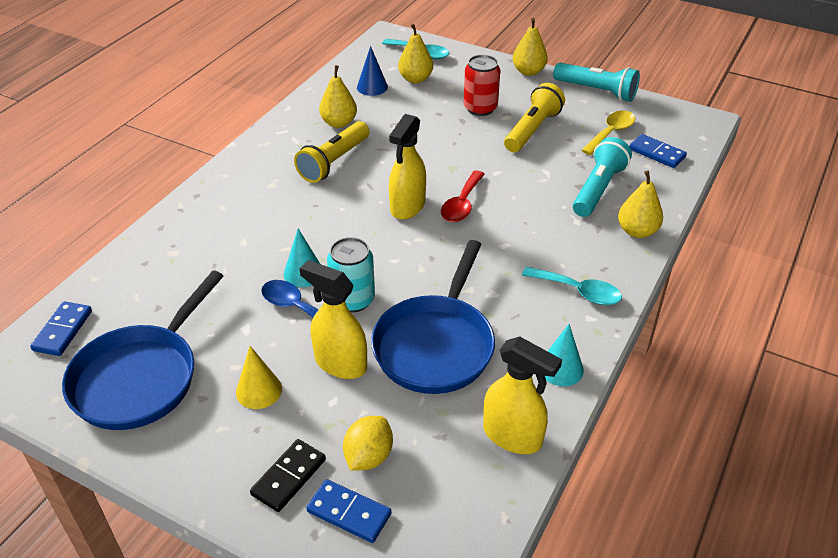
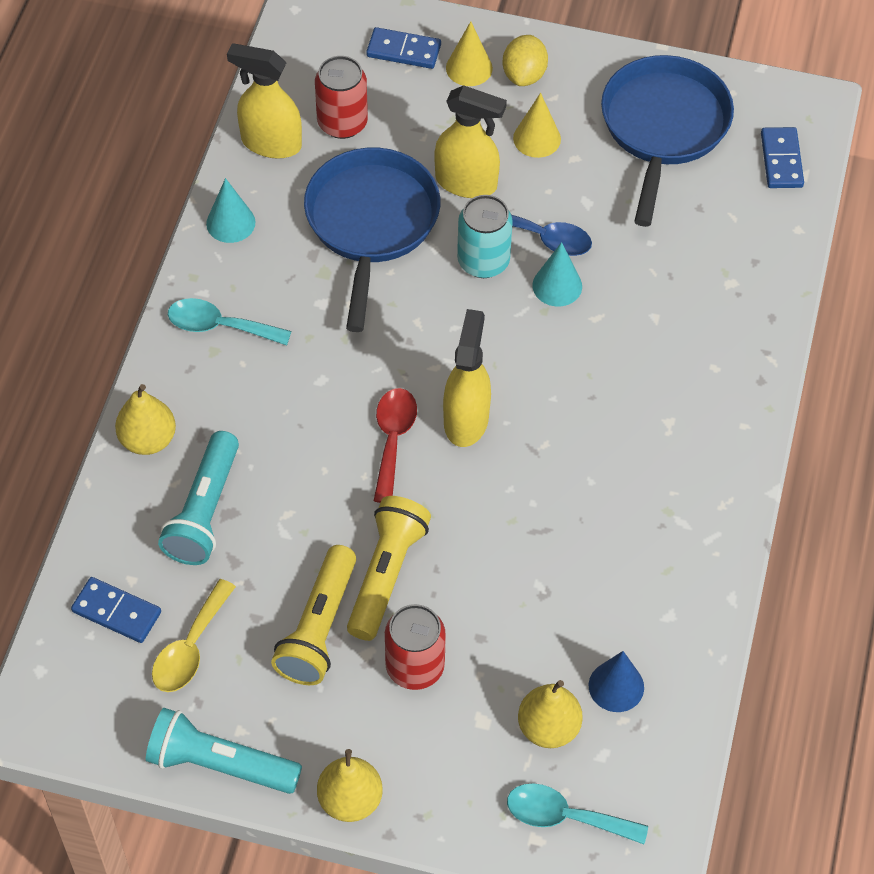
camera: 165 degrees right, 15 degrees up
black domino [250,439,326,512] -> yellow cone [446,21,493,86]
yellow flashlight [294,121,369,183] -> yellow flashlight moved to [347,496,431,641]
yellow pear [319,65,357,128] -> none
yellow lemon [343,416,393,471] -> yellow lemon moved to [503,35,548,86]
none -> red can [315,56,368,139]

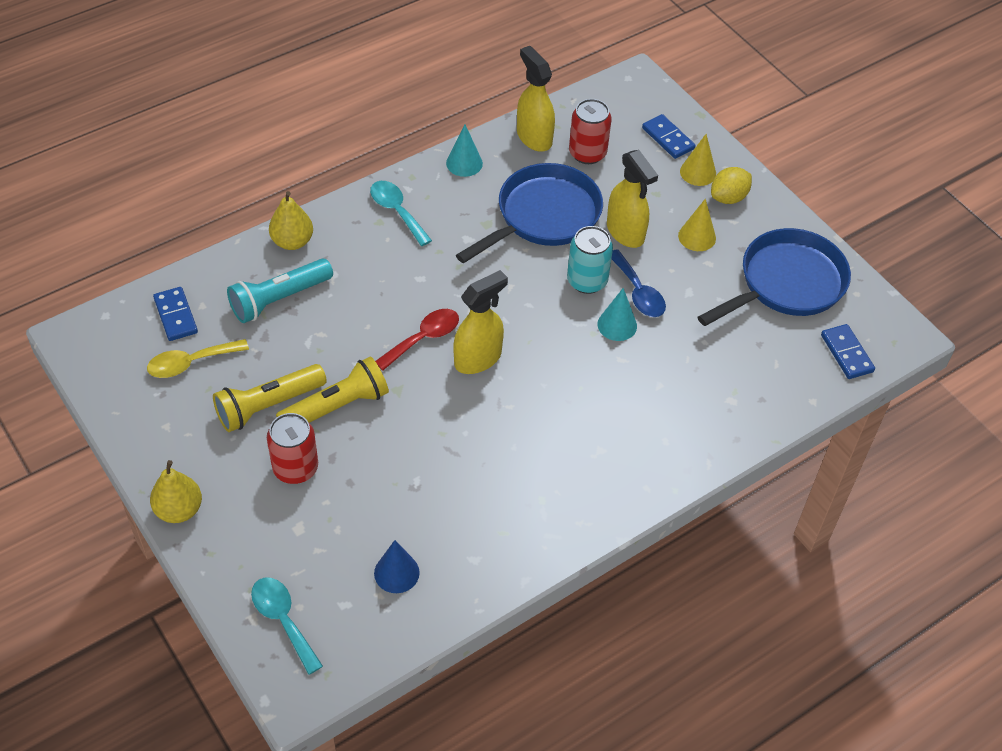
camera: 40 degrees right, 5 degrees down
turquoise flashlight [146,708,302,794] -> none
yellow pear [518,680,583,748] -> none
blue domino [761,127,804,188] -> blue domino turned 60 degrees counterclockwise [821,324,875,379]

